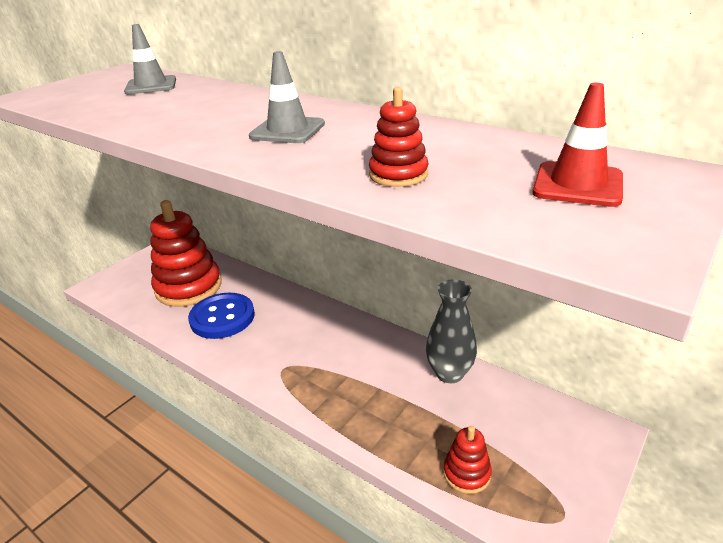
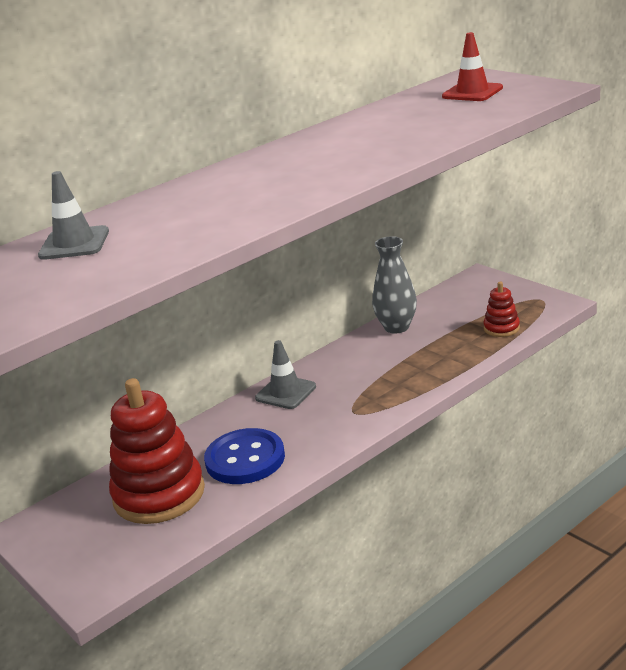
camera: 75 degrees left, 5 degrees down
grey traffic cone [249,51,325,143] -> grey traffic cone moved to [255,340,316,409]
red stacking toy [369,87,429,187] -> none

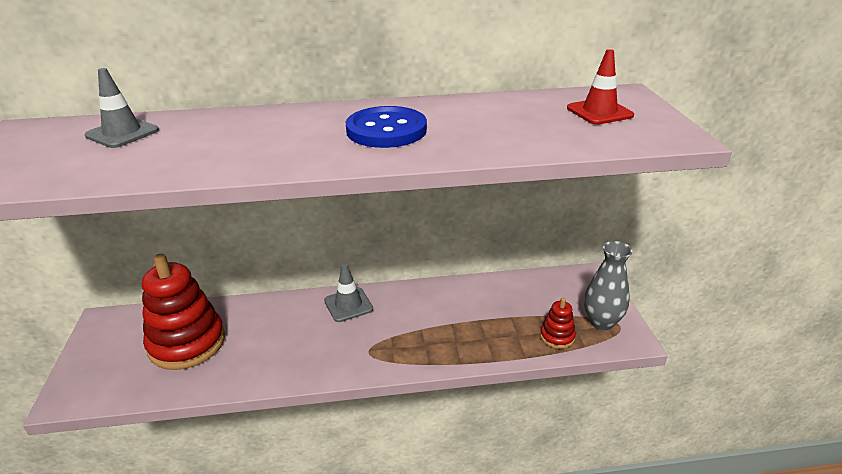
camera: 30 degrees right, 5 degrees up
blue button [204,428,285,484] -> blue button moved to [346,106,427,148]
grey vase [372,236,417,334] -> grey vase moved to [584,241,632,330]

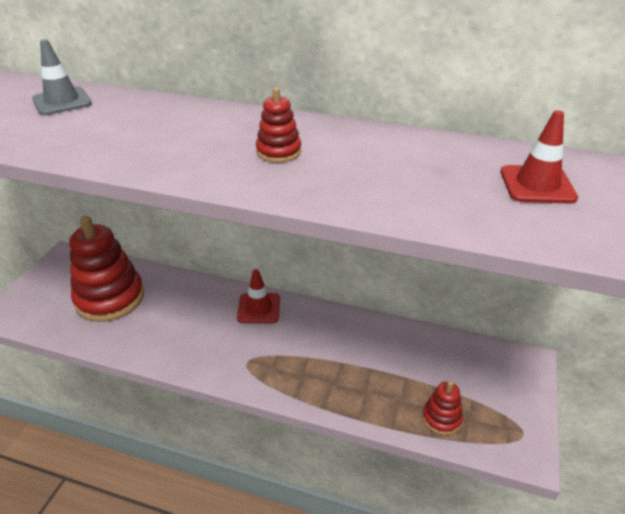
camera: 25 degrees right, 5 degrees up
grey traffic cone [324,264,373,322] -> red traffic cone [237,269,280,323]
blue button [346,106,427,148] -> red stacking toy [256,87,301,163]
grey vase [584,241,632,330] -> none

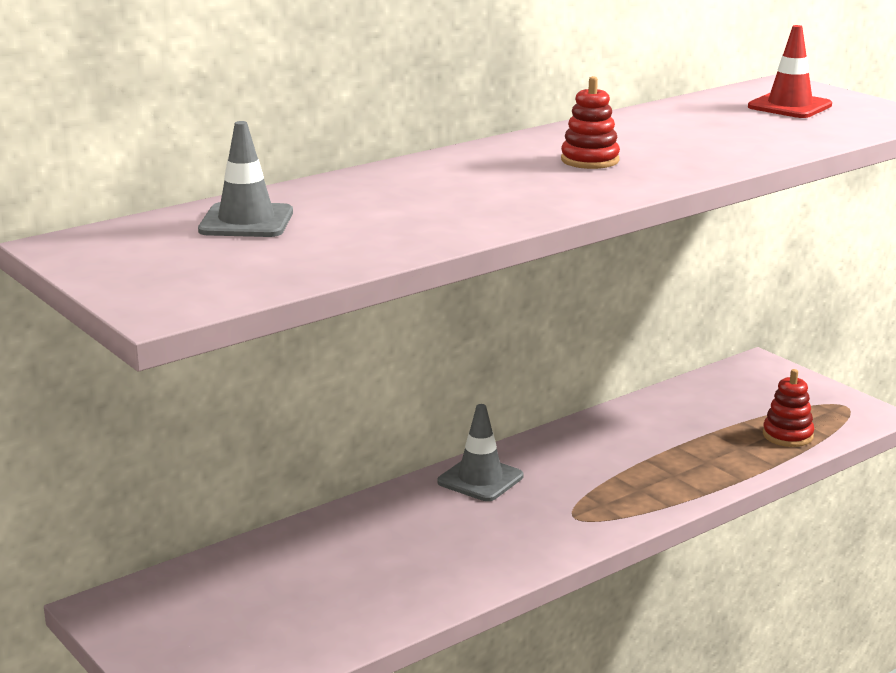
camera: 55 degrees left, 15 degrees down
red stacking toy [69,216,144,322] -> none
red traffic cone [237,269,280,323] -> grey traffic cone [437,404,523,501]

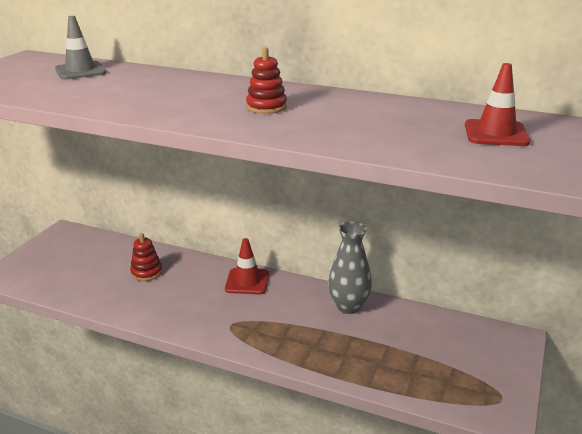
camera: 60 degrees right, 5 degrees up
grey traffic cone [437,404,523,501] -> red traffic cone [225,238,269,294]
red stacking toy [763,369,814,447] -> red stacking toy moved to [130,233,162,281]
none -> grey vase [328,221,372,314]

